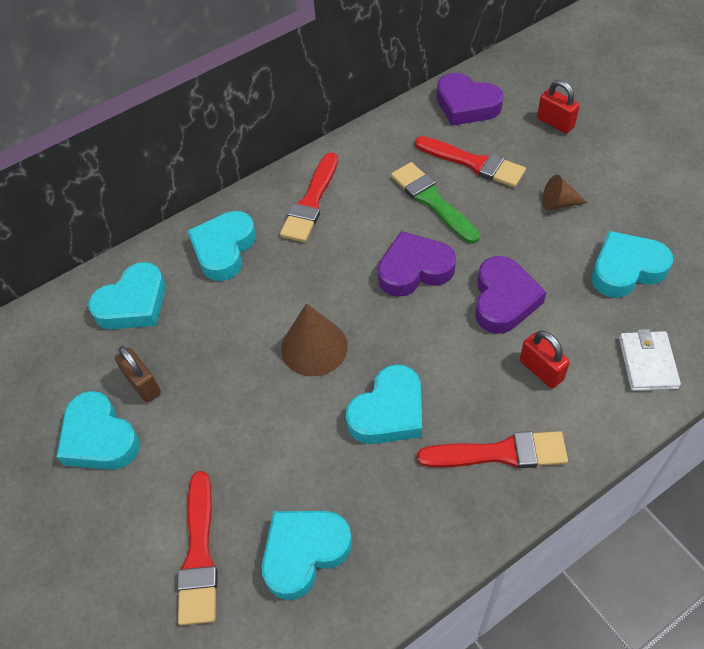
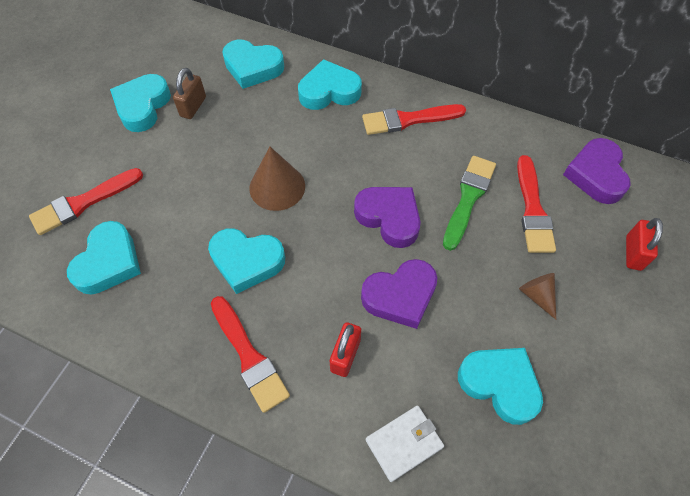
camera: 55 degrees right, 5 degrees up
turquoise heart [262,511,352,600] -> turquoise heart turned 90 degrees clockwise [67,221,141,295]

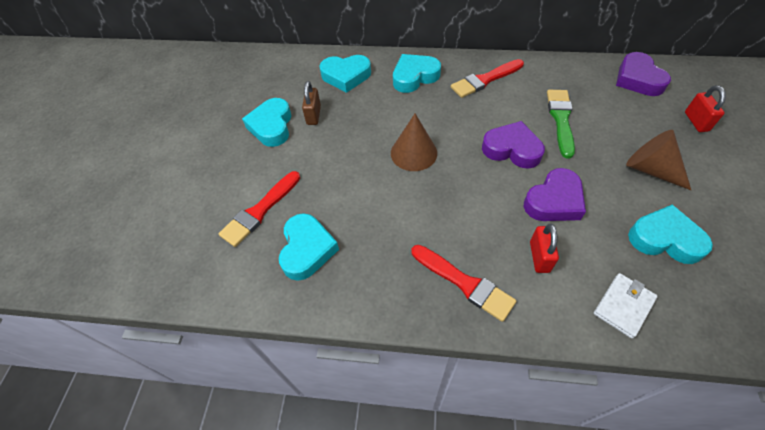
camera: 15 degrees left, 5 degrees down
turquoise heart [208,228,285,294] -> none
red brush [517,155,556,253] -> none
brown cone [519,273,556,320] -> brown cone [626,130,691,190], size x1.69

